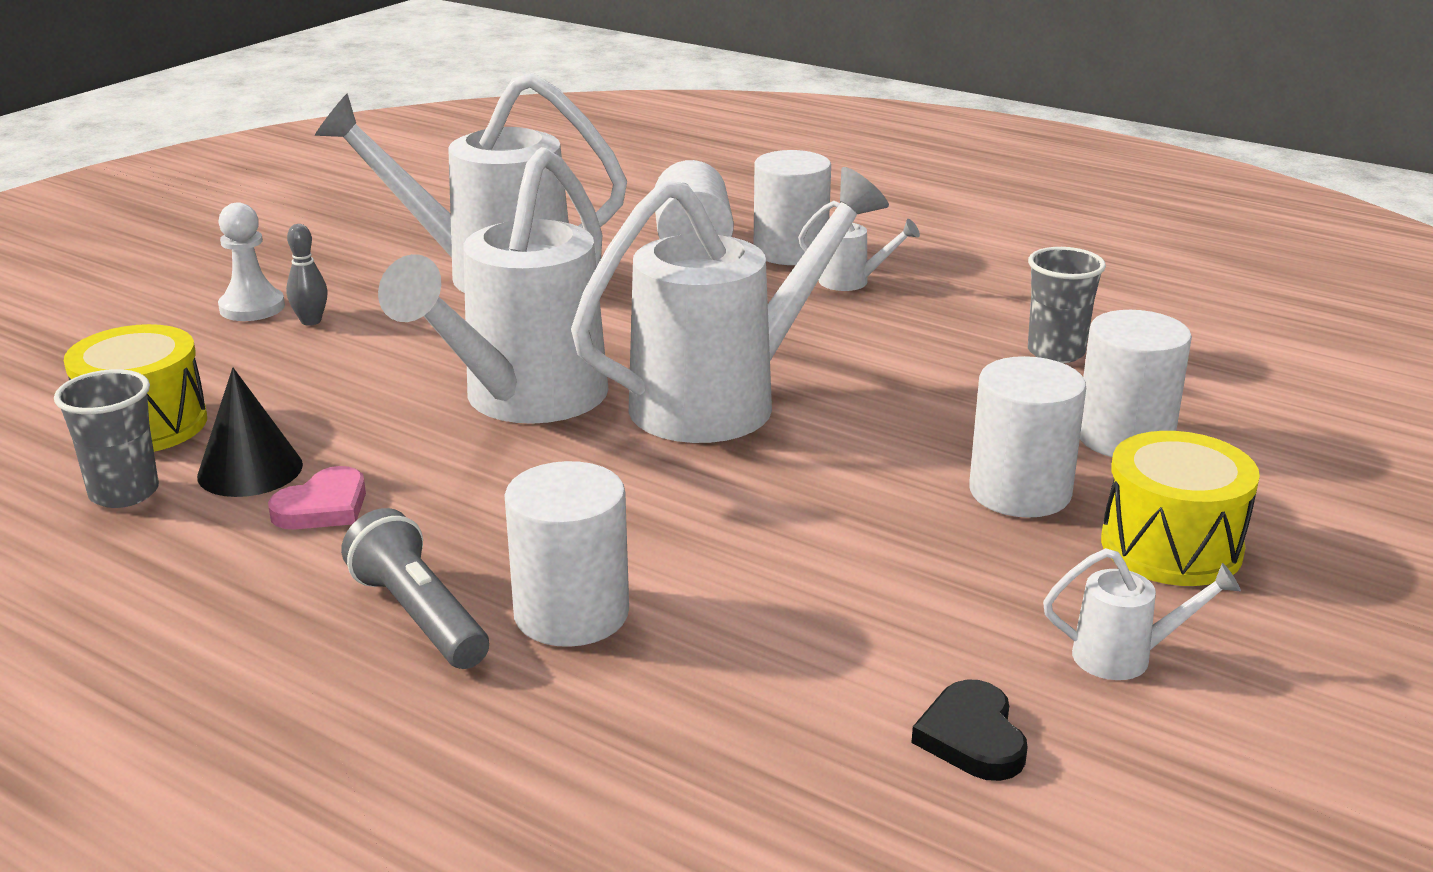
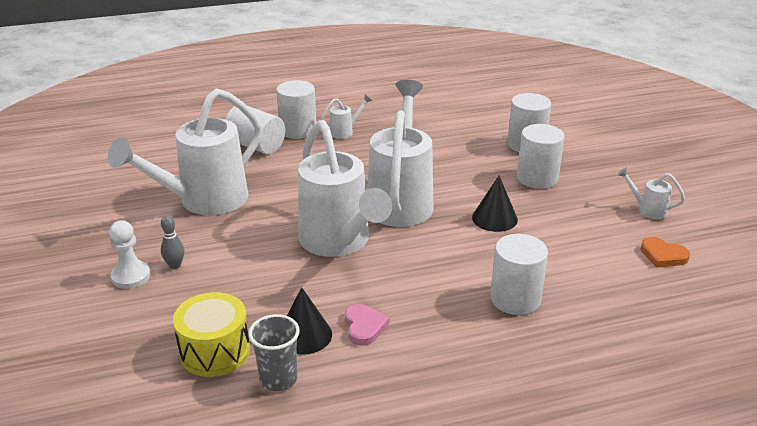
camera: 50 degrees left, 5 degrees up
grey flashlight [341,508,489,669] -> none
black heart [911,679,1028,781] -> orange heart [641,237,690,268]
grey cup [1028,247,1106,363] -> none
white watering can [1043,548,1241,680] -> white watering can turned 105 degrees counterclockwise [617,168,685,219]
yellow drum [1101,431,1260,586] -> none
none -> black cone [472,176,518,232]

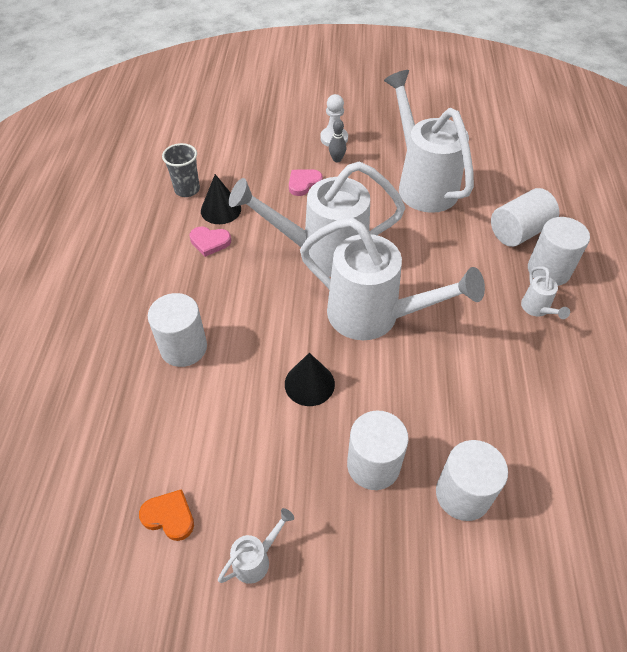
camera: 110 degrees right, 20 degrees up
yellow drum [173,292,250,377] -> none
orange heart [641,237,690,268] -> orange heart turned 60 degrees clockwise [139,489,194,541]
none -> pink heart [289,169,323,196]

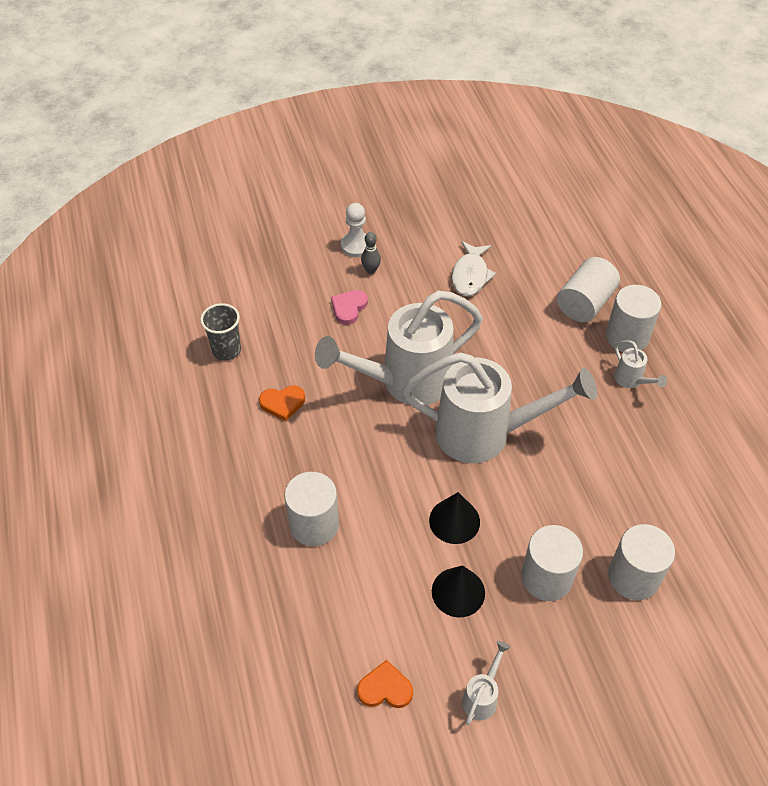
camera: 20 degrees left, 0 degrees up
pink heart [190,227,231,257] -> orange heart [259,386,305,422]
black cone [201,174,241,224] -> black cone moved to [432,565,485,617]
white watering can [384,70,474,213] -> white fish [451,241,496,296]

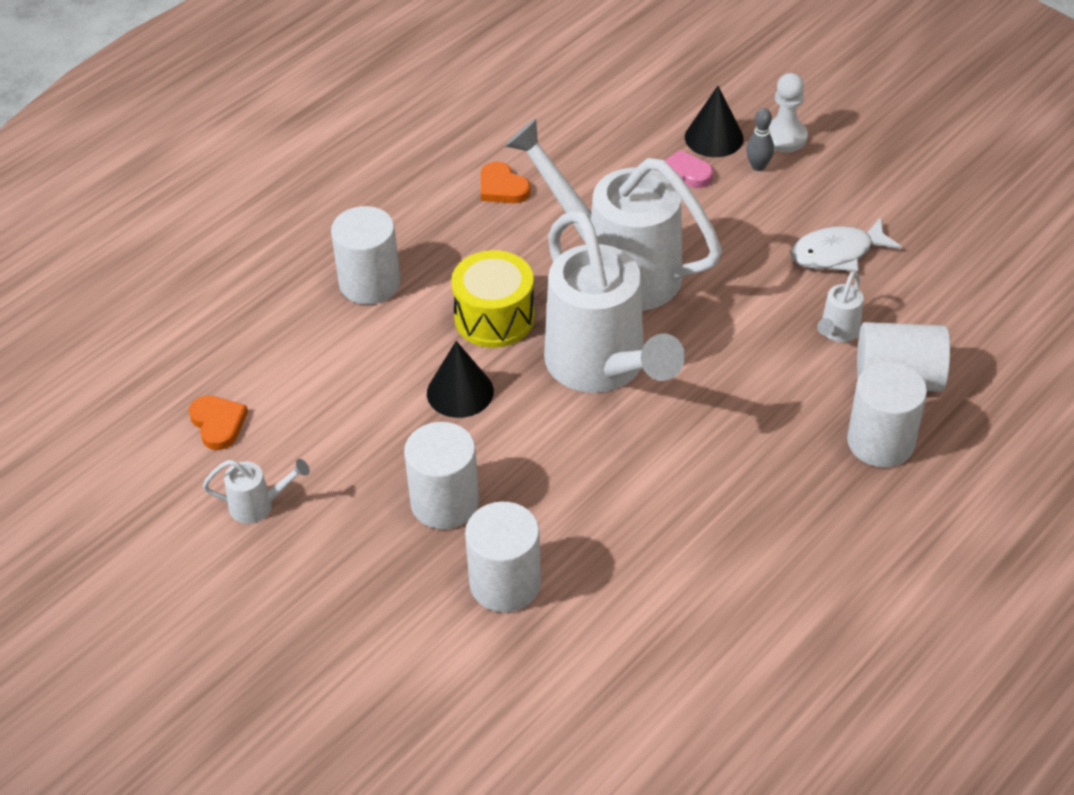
camera: 60 degrees right, 5 degrees down
grey cup [200,303,241,360] -> none
black cone [432,565,485,617] -> black cone moved to [685,86,744,157]
white watering can [614,340,667,388] -> white watering can moved to [817,271,864,342]
none -> yellow drum [451,250,535,348]

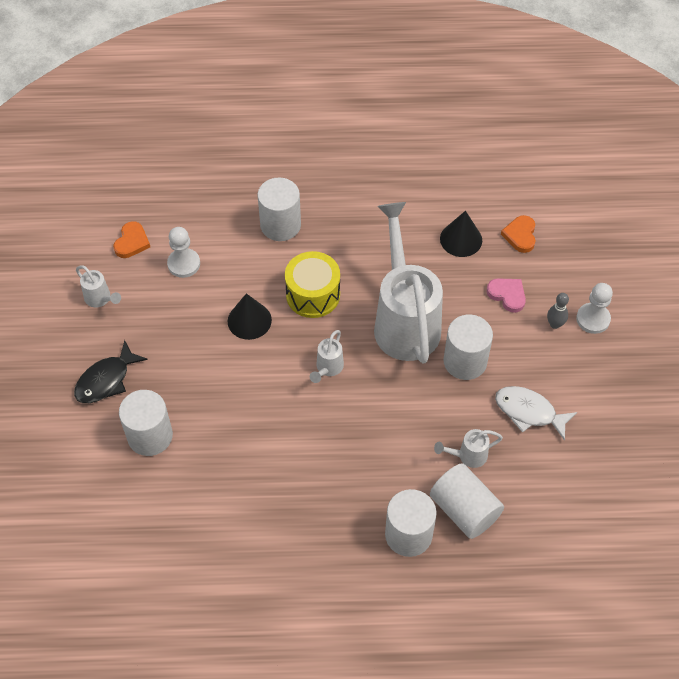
camera: 45 degrees right, 10 degrees up
white cylinder [404,422,479,529] -> white cylinder moved to [444,314,493,380]
orange heart [481,161,531,203] -> orange heart moved to [501,215,535,253]
white watering can [544,210,685,393] -> white watering can [310,330,344,383], size x0.40
black cone [685,86,744,157] -> black cone moved to [440,211,482,257]
none -> black fish [74,340,148,403]
none -> white pawn [167,227,200,278]

